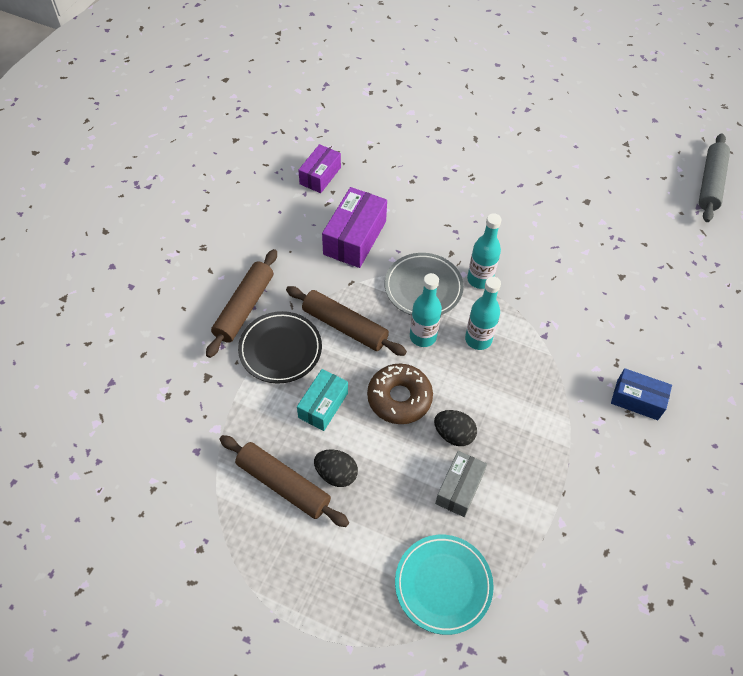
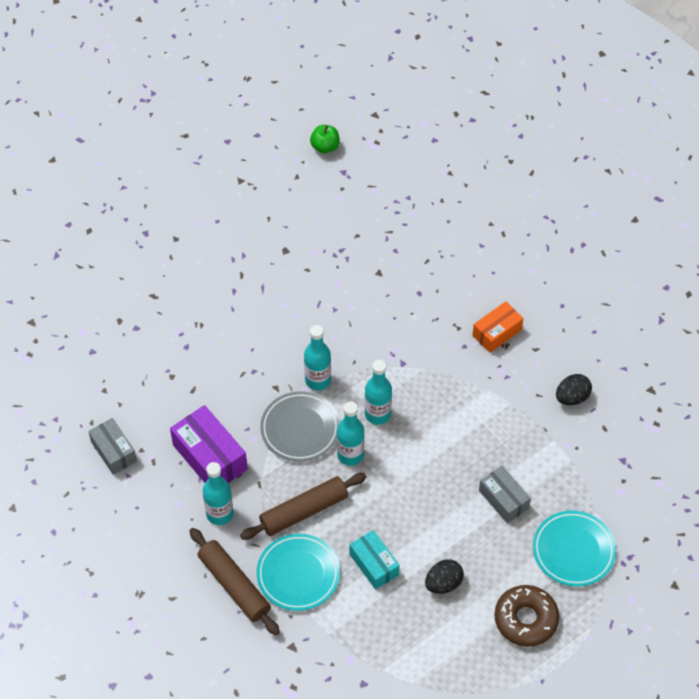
camera: 60 degrees left, 0 degrees up
brown rolling pin [219,435,349,527] -> none
black plate [238,311,322,384] -> turquoise plate [256,533,340,611]
purple box [298,144,341,193] -> grey box [88,418,137,475]
brown donut [367,364,433,424] -> brown donut moved to [494,585,559,647]
black egg [434,410,477,446] -> black egg moved to [556,374,592,405]
blue box [611,368,672,420] -> orange box [472,301,524,353]
grey rolling pin [699,133,730,222] -> green apple [310,125,340,154]
none -> turquoise bottle [203,462,233,525]

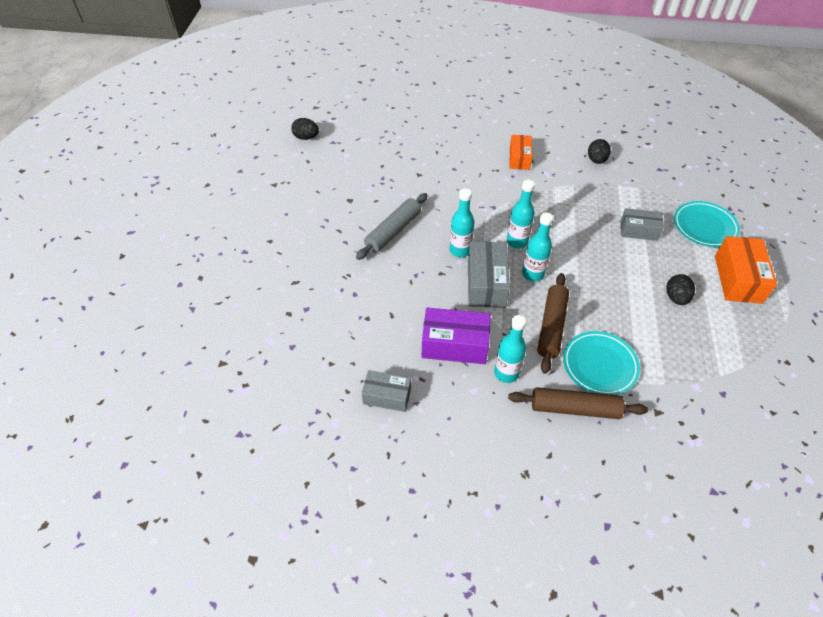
camera: 45 degrees left, 5 degrees down
grey plate [260,391,340,461] -> grey box [468,241,510,308]
green apple [310,125,340,154] -> black egg [291,118,319,140]
turquoise box [350,530,400,590] -> none
brown donut [494,585,559,647] -> orange box [715,236,777,304]
none -> grey rolling pin [356,193,428,260]

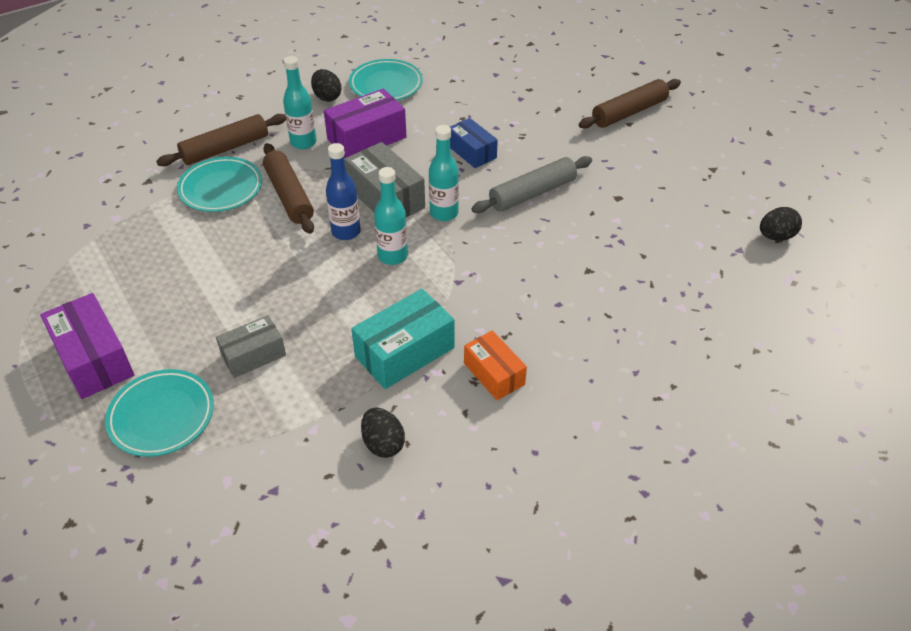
camera: 140 degrees right, 5 degrees down
grey rolling pin [356,193,428,260] -> grey rolling pin turned 60 degrees clockwise [471,156,592,213]
grey box [362,370,411,412] -> turquoise plate [349,59,423,101]
turquoise bottle [522,213,553,282] -> blue bottle [326,143,361,240]
black egg [666,274,695,305] -> black egg moved to [311,69,341,102]
orange box [715,236,777,304] -> purple box [40,293,134,399]
none -> turquoise box [351,289,454,389]
none -> blue box [450,118,498,168]
none -> brown rolling pin [579,79,681,129]

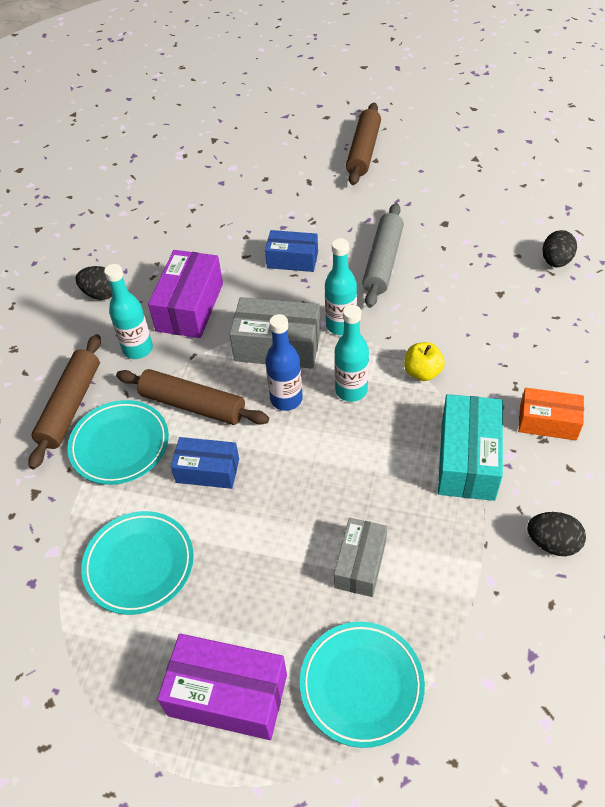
camera: 40 degrees left, 5 degrees up
turquoise plate [349,59,423,101] -> turquoise plate moved to [81,511,194,615]
black egg [760,207,802,241] -> black egg moved to [543,230,577,267]
none -> blue box [171,437,239,489]
none -> yellow apple [404,342,445,381]

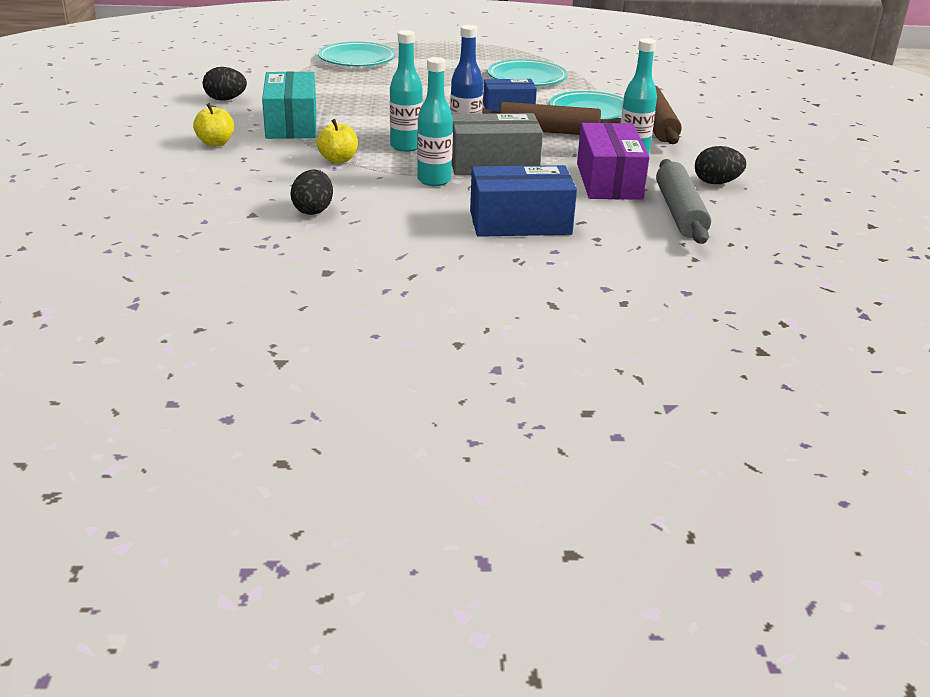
camera: 160 degrees right, 20 degrees down
purple box [157,634,287,740] -> none
blue box [265,230,318,272] -> blue box [470,165,577,237], size x1.54
grey box [334,518,387,597] -> none
brown rolling pin [346,103,381,185] -> none
grey rolling pin [362,203,404,308] -> grey rolling pin moved to [656,159,711,244]
orange box [518,388,584,441] -> yellow apple [193,103,234,146]
black egg [543,230,577,267] -> black egg moved to [291,169,333,215]

